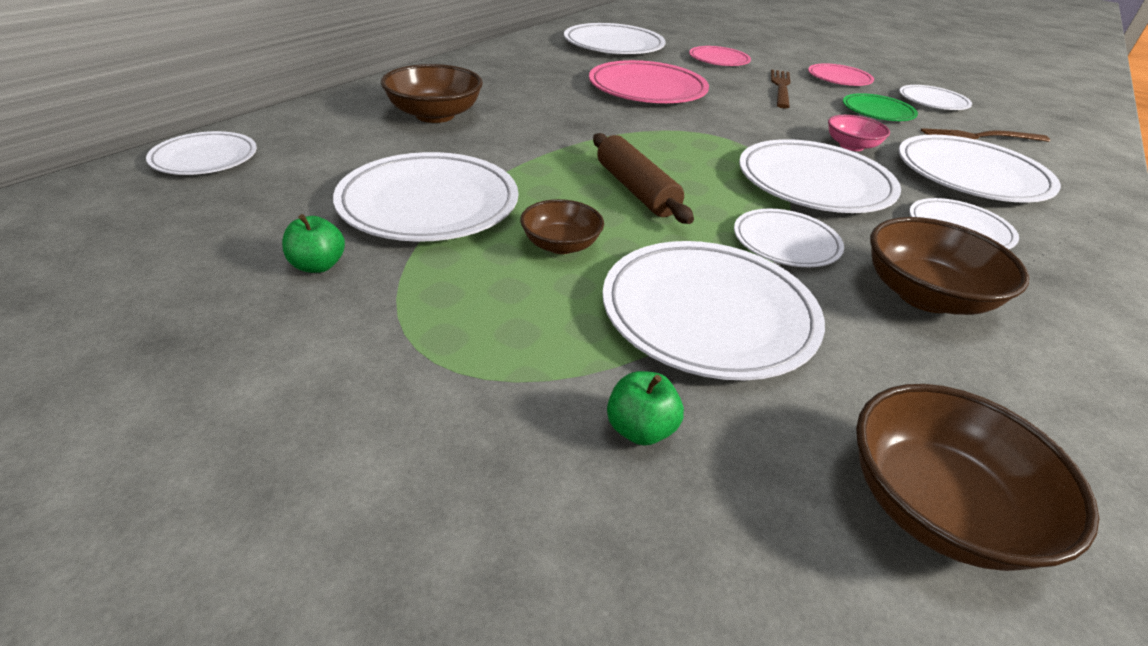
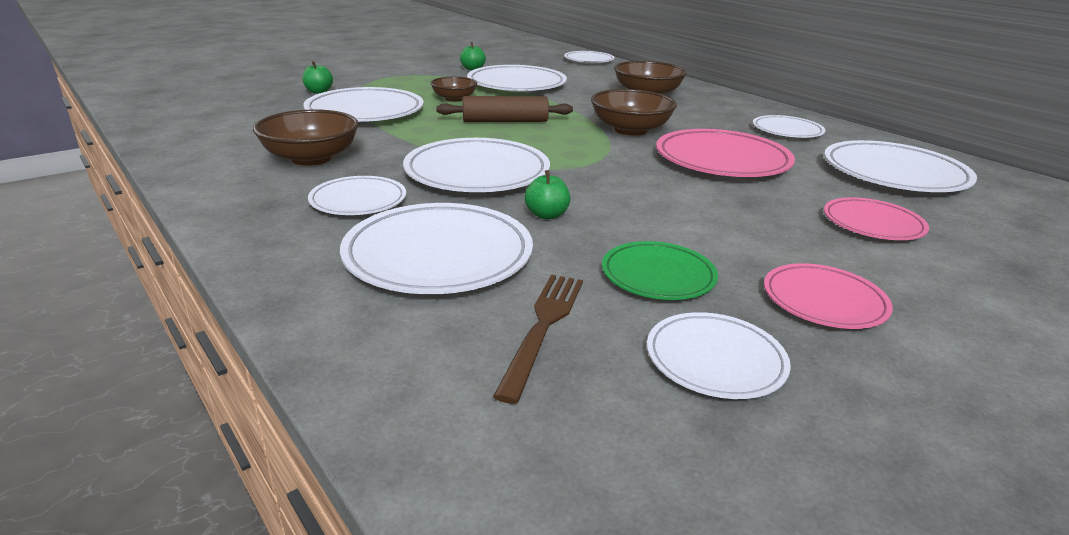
camera: 110 degrees right, 10 degrees down
white plate [734,209,844,267] -> white plate moved to [753,115,825,138]
brown fork [771,70,791,109] -> none
pink bowl [828,115,890,151] -> green apple [525,170,570,219]
brown bowl [856,384,1099,571] -> brown bowl moved to [591,89,677,136]

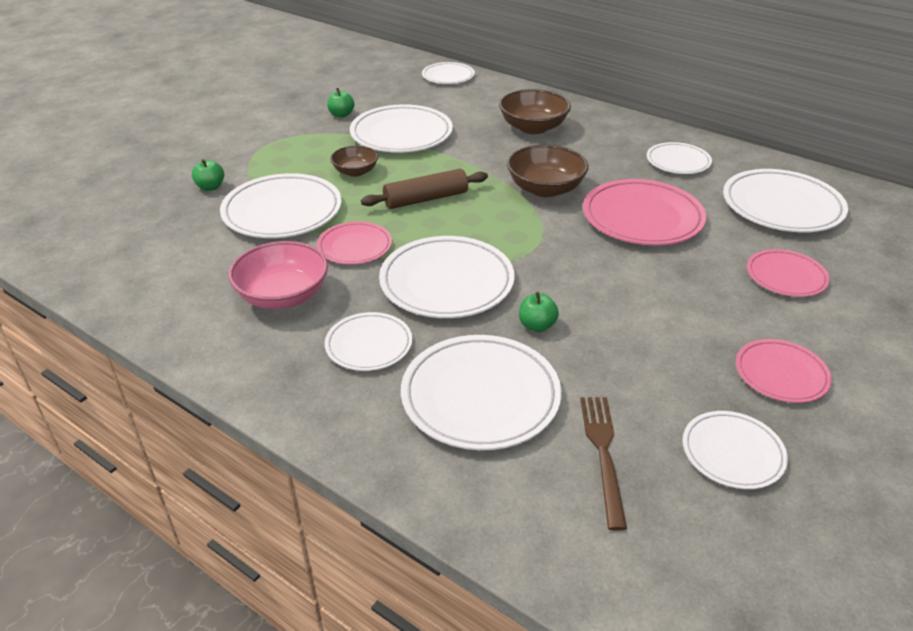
camera: 15 degrees left, 10 degrees up
brown bowl [253,110,359,166] -> pink bowl [228,241,328,309]
green plate [602,241,718,300] -> none
none -> pink plate [317,221,392,265]

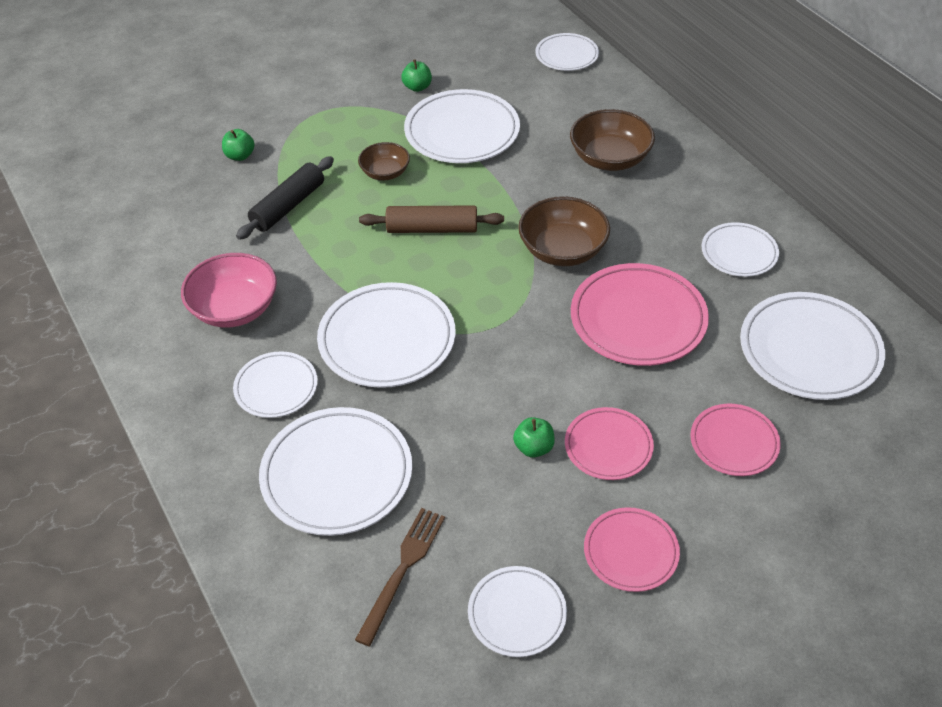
camera: 25 degrees right, 10 degrees up
white plate [220,173,342,238] -> black rolling pin [236,156,334,240]
pink plate [317,221,392,265] -> pink plate moved to [565,407,654,480]
green apple [519,292,559,332] -> green apple moved to [513,417,555,458]

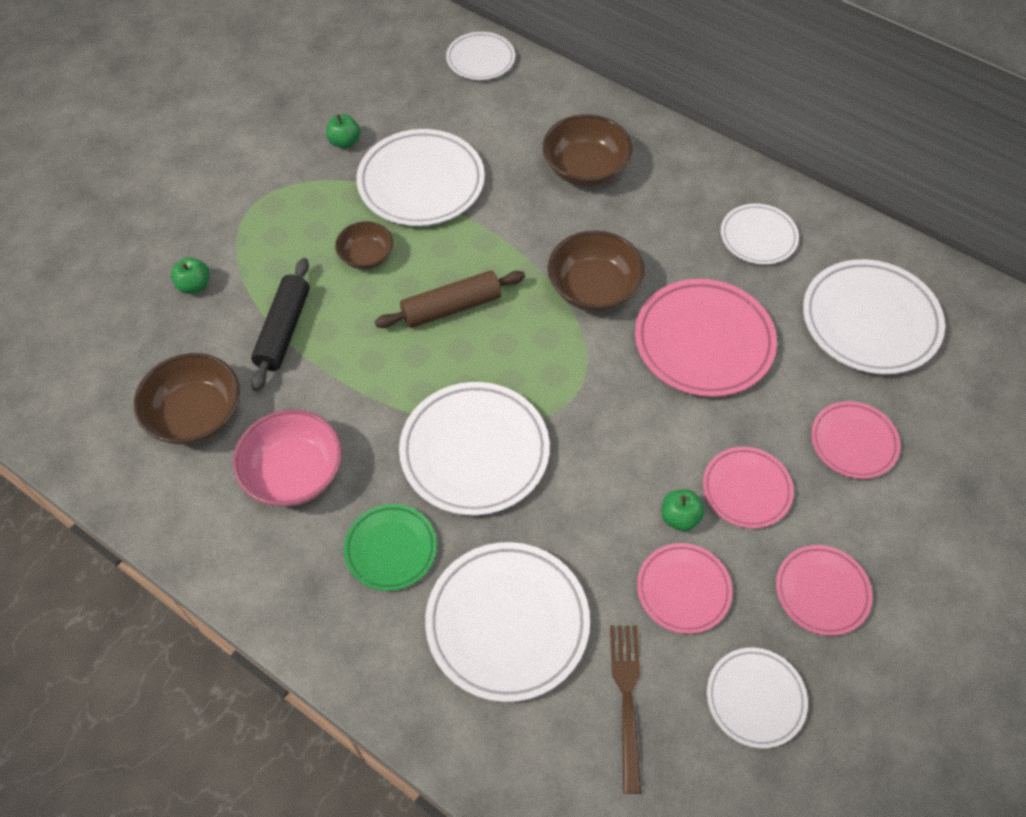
camera: 25 degrees left, 10 degrees up
white plate [233,352,318,418] -> green plate [343,504,437,591]
none -> brown bowl [134,353,240,445]
none -> pink plate [637,543,732,634]

